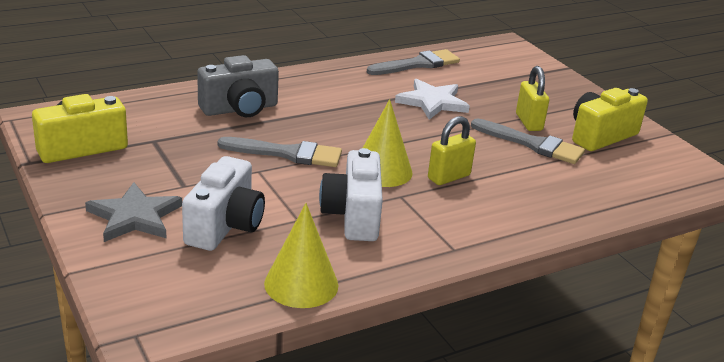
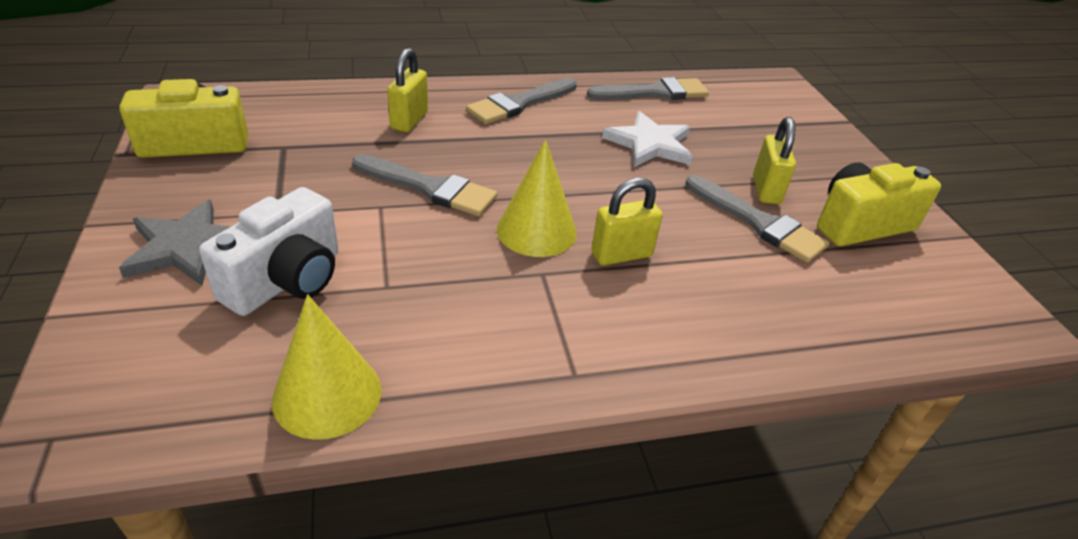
camera: 15 degrees right, 10 degrees up
grey camera [197,55,279,117] -> yellow padlock [387,48,428,132]
white camera [319,148,383,241] -> none
none -> grey brush [466,78,577,124]

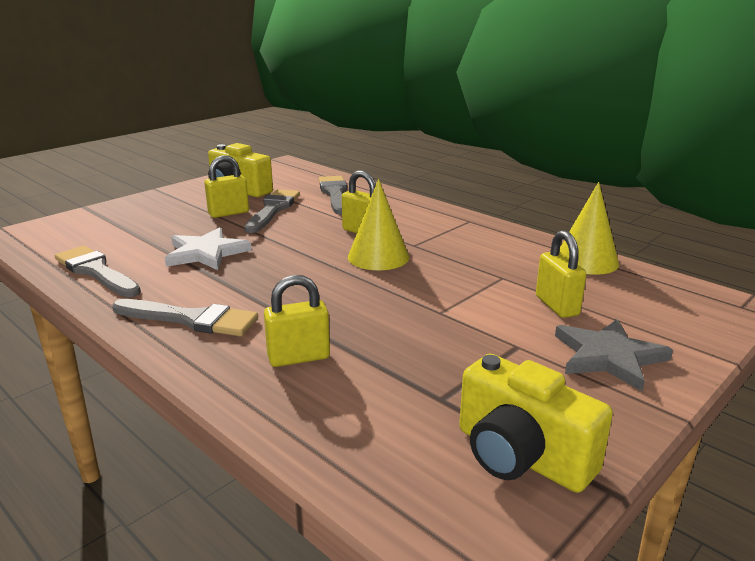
camera: 120 degrees left, 15 degrees down
white camera [199,187,338,316] -> yellow padlock [536,230,587,318]
grey brush [352,154,497,216] -> grey brush moved to [319,176,347,215]

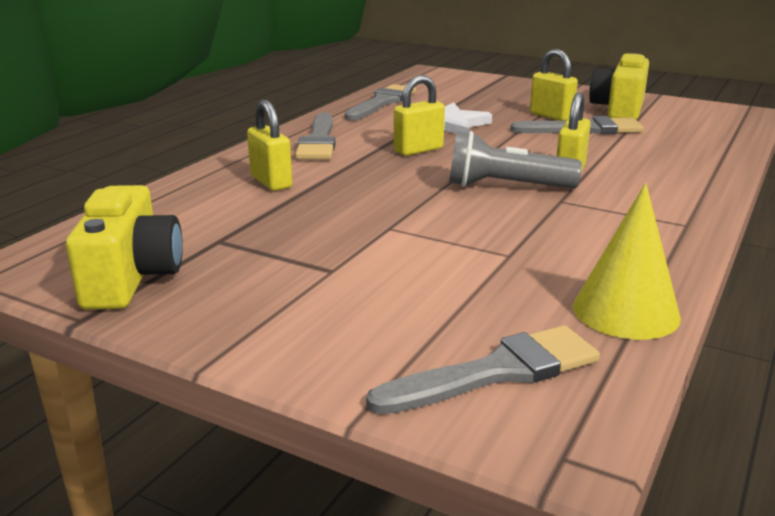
camera: 75 degrees right, 0 degrees up
grey brush [319,176,347,215] -> grey brush moved to [366,325,600,415]
yellow cone [348,179,409,270] -> grey flashlight [449,131,582,189]
yellow camera [459,354,613,493] -> yellow camera turned 150 degrees clockwise [66,185,183,309]
yellow padlock [536,230,587,318] -> yellow padlock moved to [394,75,445,156]
grey star [555,319,673,391] -> none

